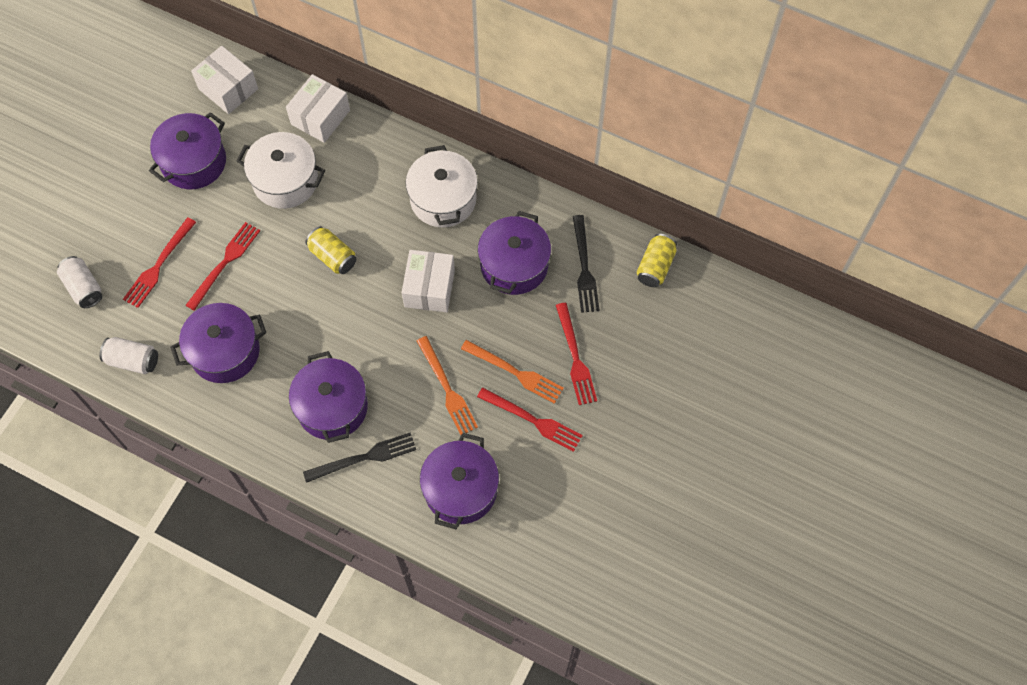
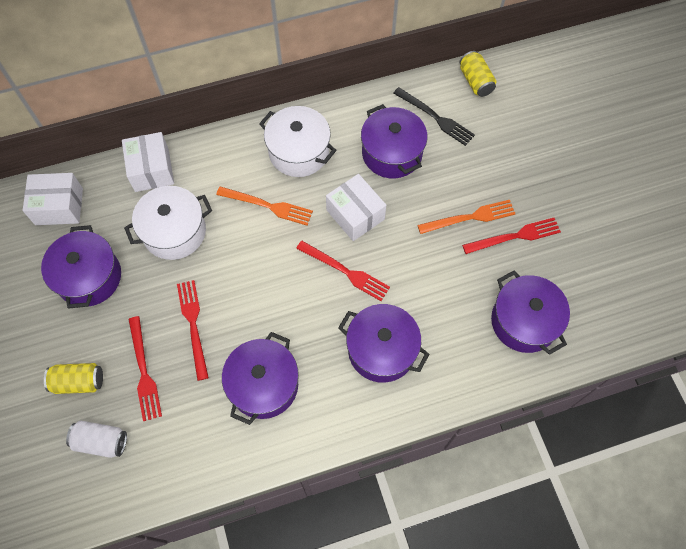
camera: 45 degrees left, 0 degrees up
white can [100,337,158,374] -> none
black fork [303,432,416,483] -> none
yellow can [305,226,356,274] -> yellow can moved to [44,363,103,394]
orange fork [417,336,478,435] -> orange fork moved to [216,186,313,225]
red fork [556,303,597,405] -> red fork moved to [296,241,390,301]

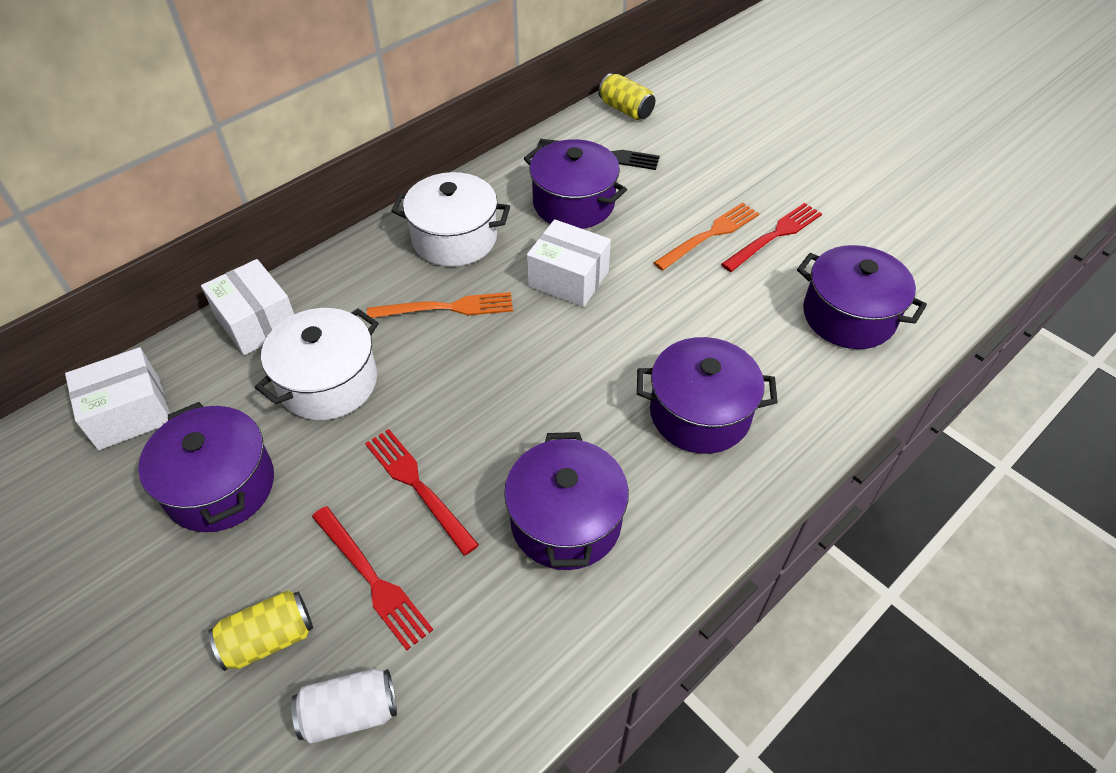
camera: 25 degrees left, 15 degrees down
red fork [296,241,390,301] -> none

